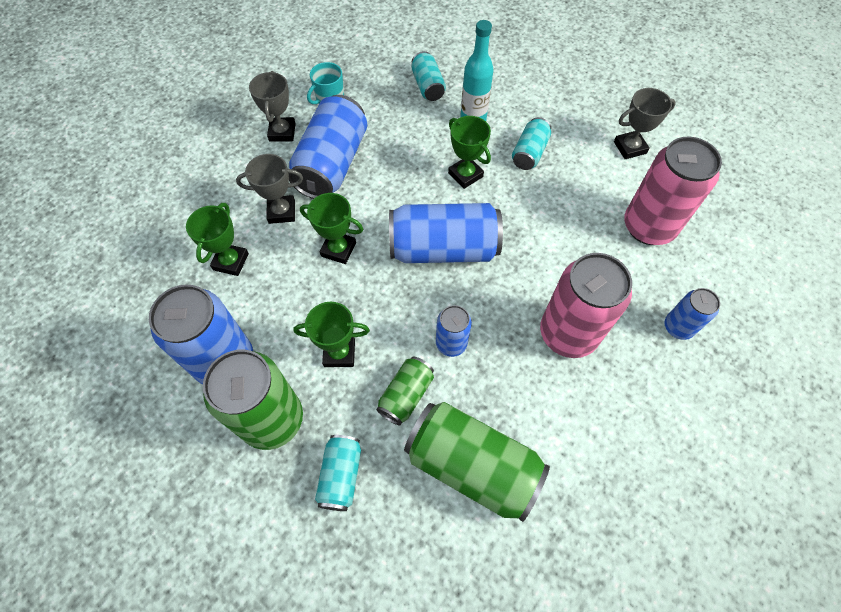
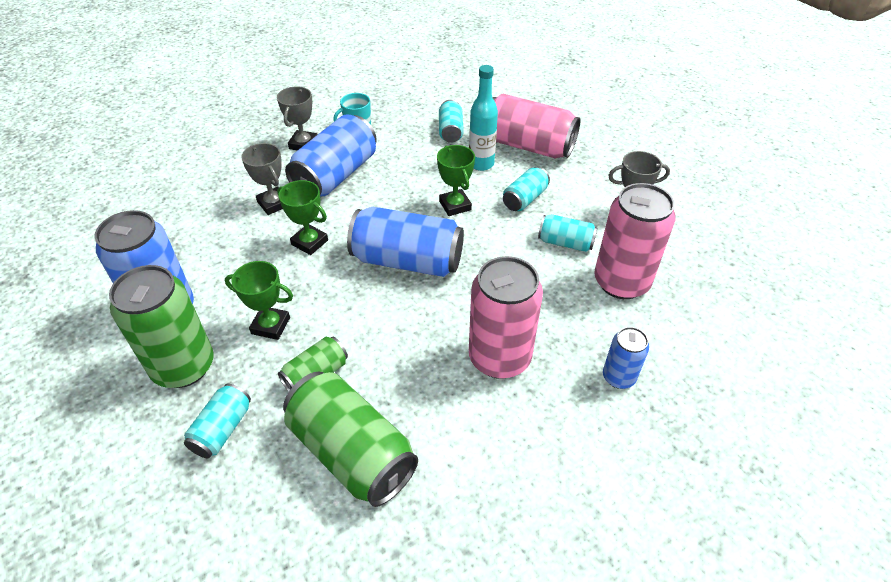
camera: 15 degrees right, 15 degrees down
green trophy [186,203,249,276] -> none
grey trophy [236,154,303,224] -> grey trophy turned 45 degrees clockwise [241,143,283,215]
blue can [436,305,472,357] -> none
none -> pink can [492,94,581,158]
none -> turquoise can [538,214,598,252]

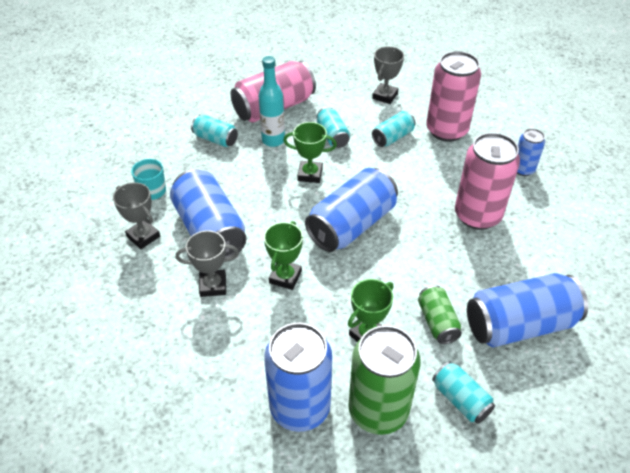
camera: 60 degrees left, 0 degrees up
green trophy [277,180,328,255] -> green trophy turned 45 degrees counterclockwise [264,221,303,290]
green can [283,371,418,507] -> blue can [467,273,588,347]

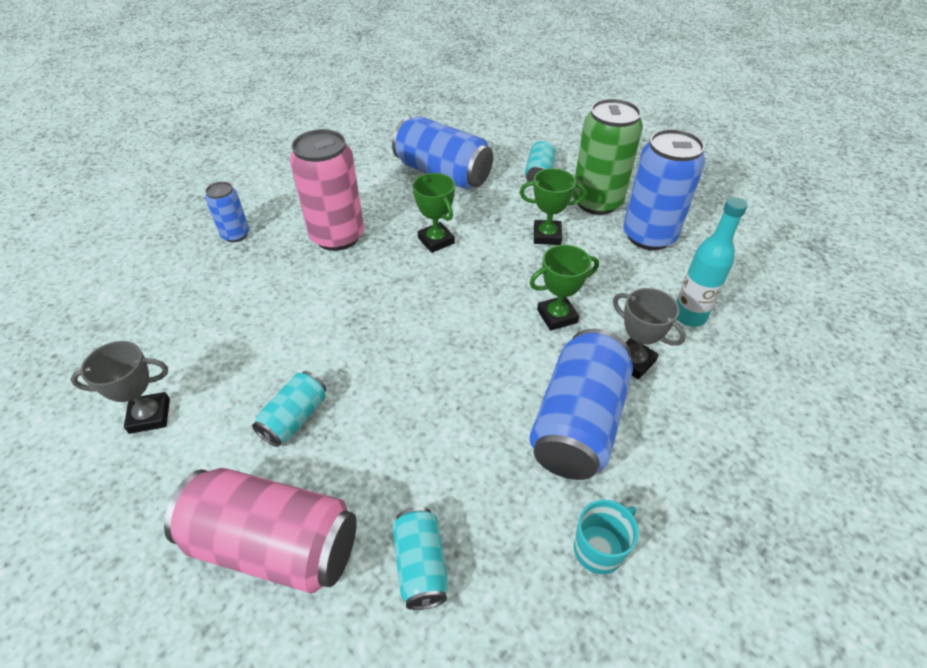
camera: 130 degrees left, 0 degrees up
grey trophy [113,182,160,249] -> none
turquoise bottle [259,56,285,147] -> turquoise bottle moved to [676,197,748,327]
green trophy [283,122,337,183] -> green trophy moved to [413,173,455,253]
blue can [305,168,398,252] -> none
turquoise can [372,111,415,147] -> none
green can [418,285,462,344] -> none
pink can [426,51,481,142] -> none

